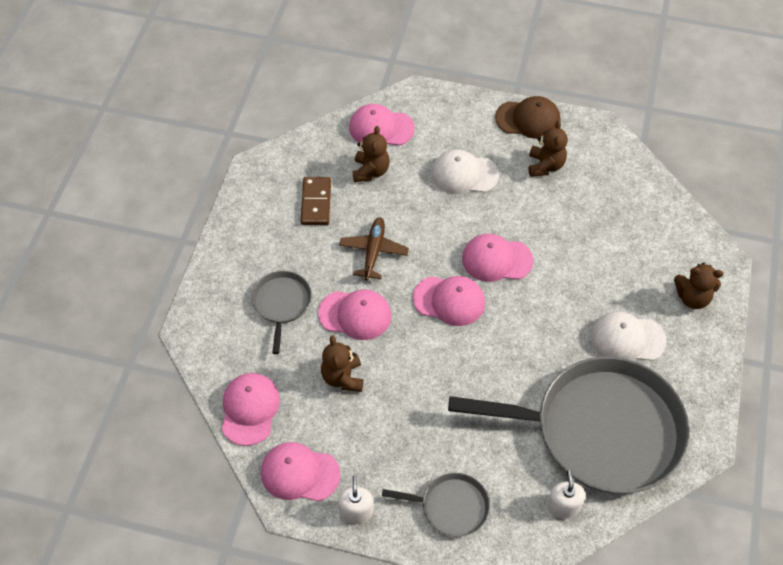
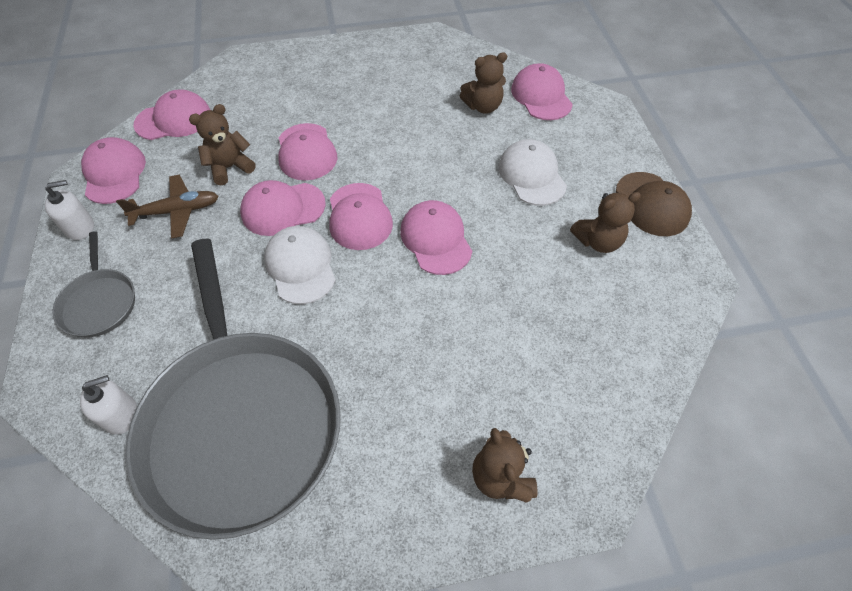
camera: 65 degrees right, 0 degrees up
grey pan [252,271,312,354] -> none
brown domino [301,177,331,225] -> none
brown plane [339,217,409,281] -> brown plane moved to [116,175,219,239]
white cap [591,311,667,361] -> white cap moved to [264,226,336,304]
none -> pink cap [240,180,326,236]

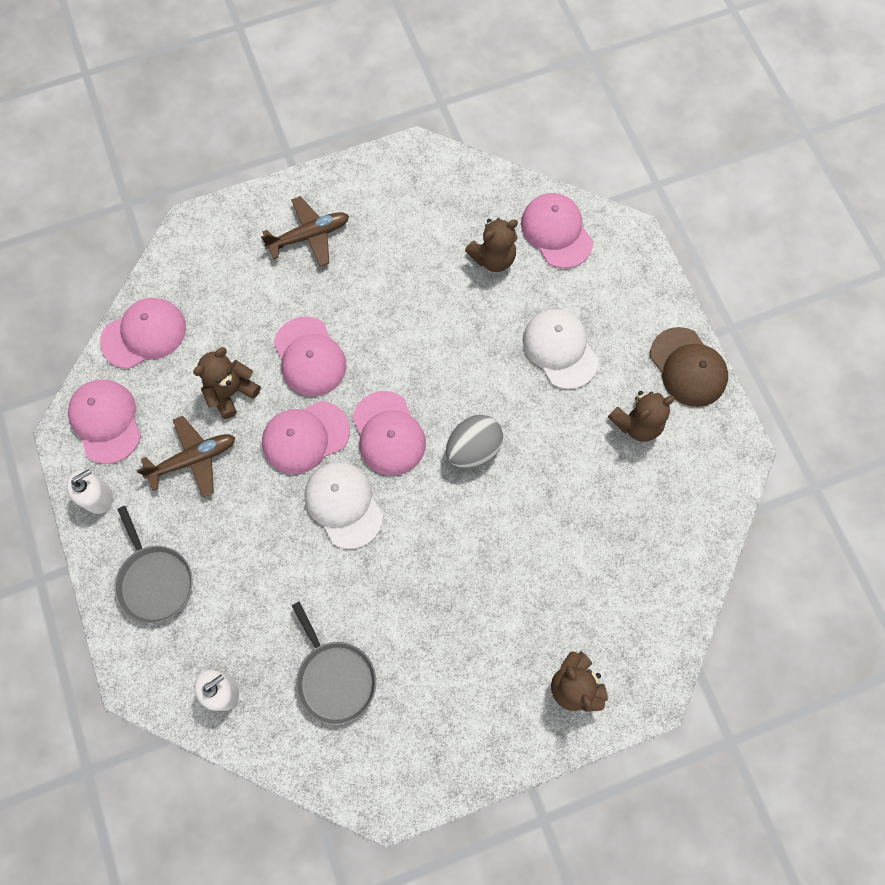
camera: 10 degrees left, 15 degrees up
grey pan [125,239,340,540] -> grey pan [292,601,376,725], size x0.44
pink cap [400,200,472,275] -> grey egg [446,415,503,468]
none -> brown plane [261,196,349,267]

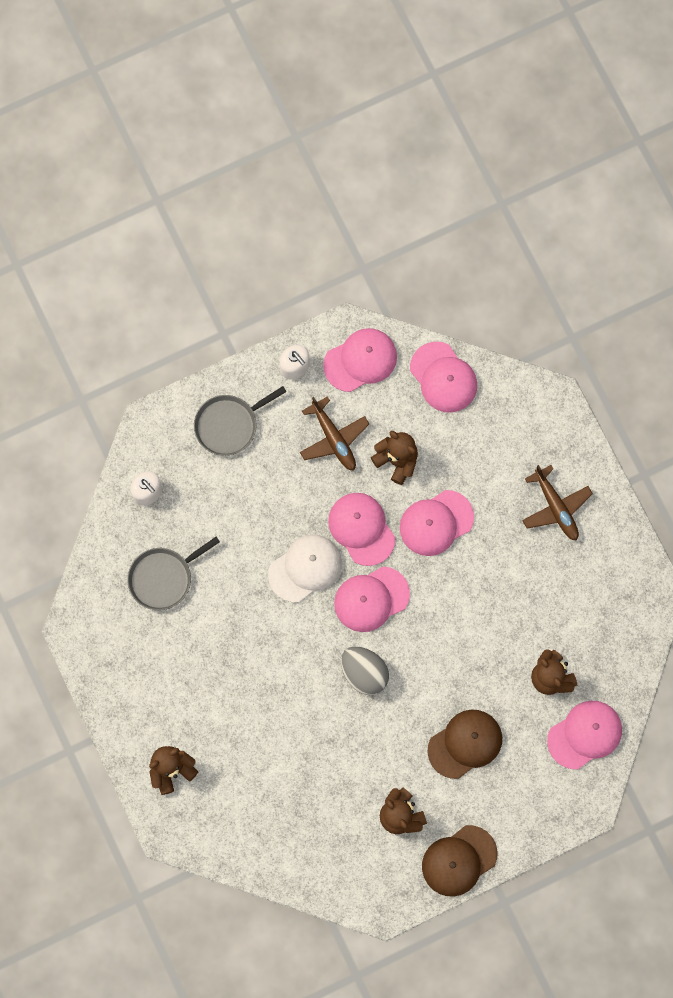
camera: 85 degrees right, 5 degrees up
white cap [523,309,599,389] -> brown cap [427,710,502,779]

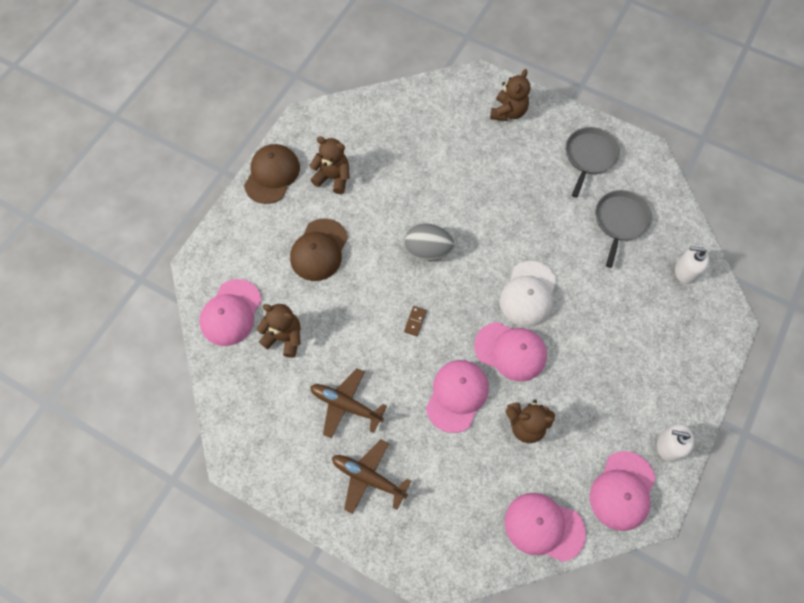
camera: 145 degrees right, 10 degrees down
grey pan [194,386,287,456] -> grey pan moved to [566,127,620,198]
brown plane [300,396,369,471] -> brown plane moved to [310,368,387,439]
pink cap [334,566,410,632] -> none
none -> brown domino [404,306,427,336]

